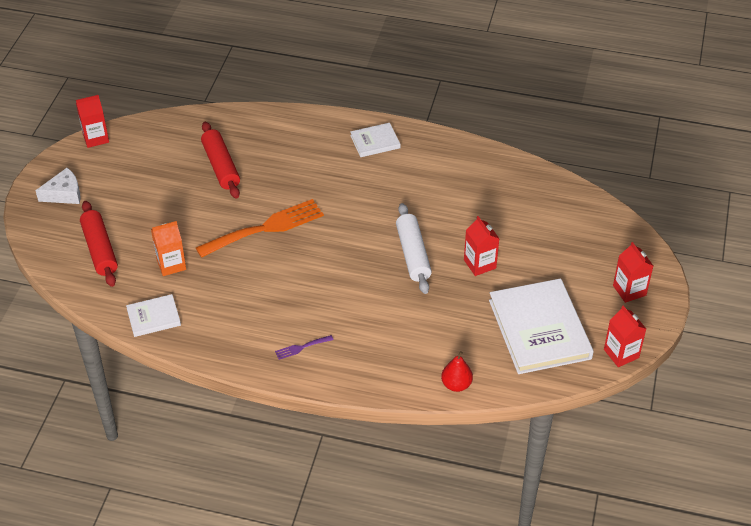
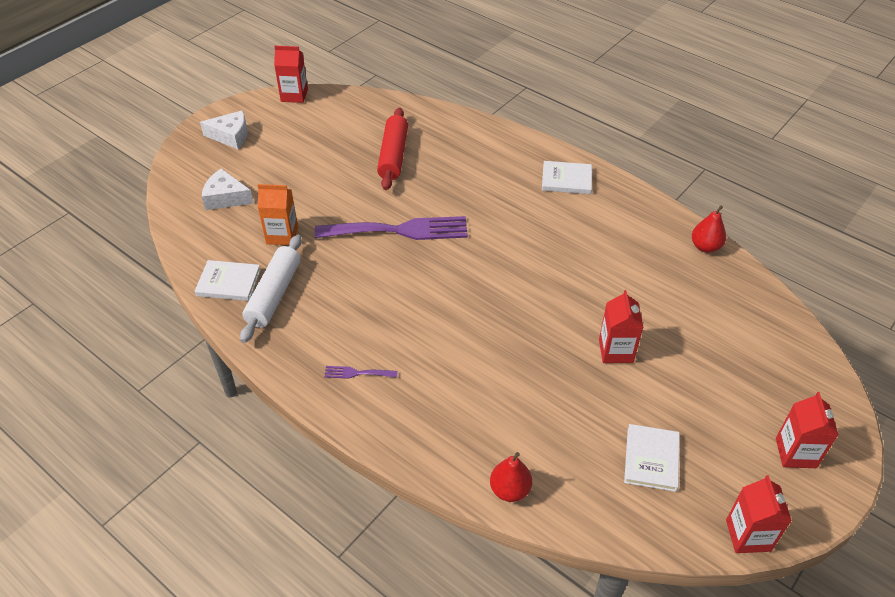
camera: 25 degrees right, 0 degrees up
red rolling pin [80,201,118,287] -> white cheese [202,168,254,210]
orange fork [196,199,324,258] -> purple fork [315,216,468,240]
white rolling pin [396,203,432,294] -> white rolling pin moved to [240,235,302,343]
white book [489,278,594,374] -> white book [624,424,680,492], size x0.49
none -> red pear [692,206,726,253]

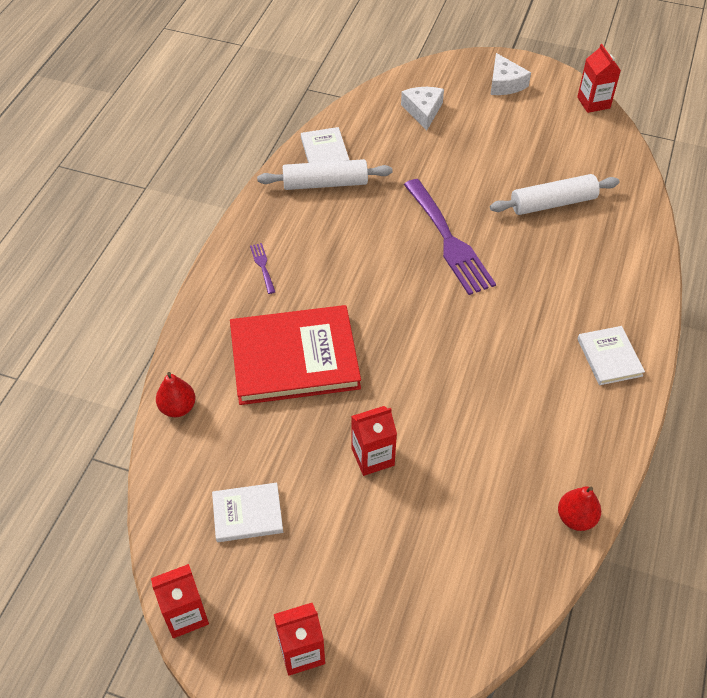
camera: 70 degrees right, 5 degrees up
orange carton [258,184,298,245] -> none
red rolling pin [377,108,408,190] -> white rolling pin [490,174,620,215]
none -> red book [230,305,361,405]

